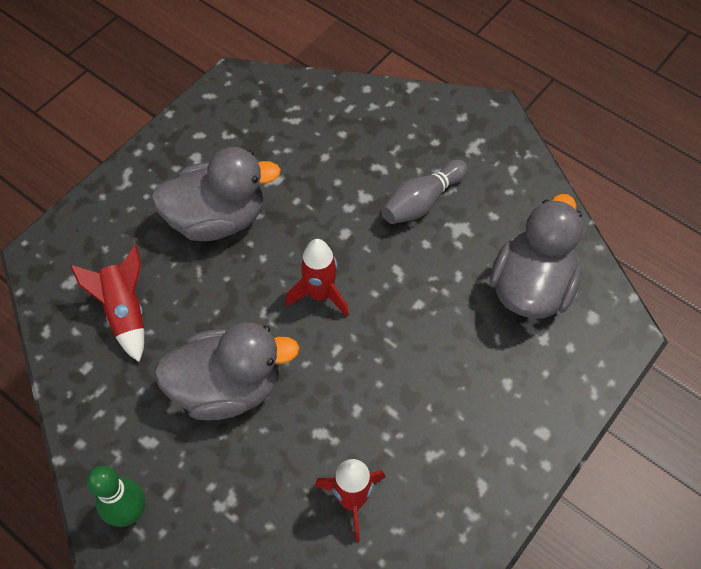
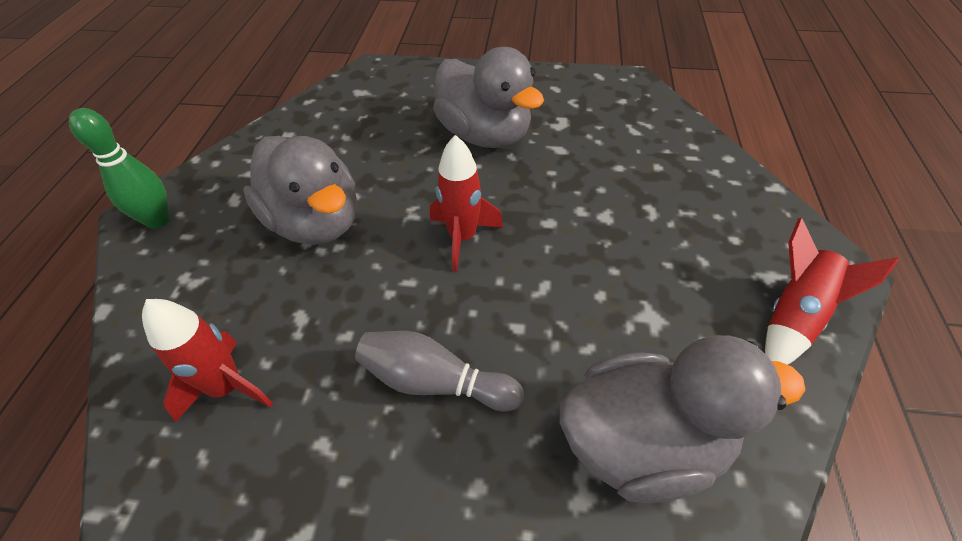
camera: 60 degrees right, 10 degrees down
red rocket [70,245,144,362] -> red rocket moved to [765,218,899,365]
grey bowling pin [382,160,468,224] -> grey bowling pin moved to [355,331,524,411]

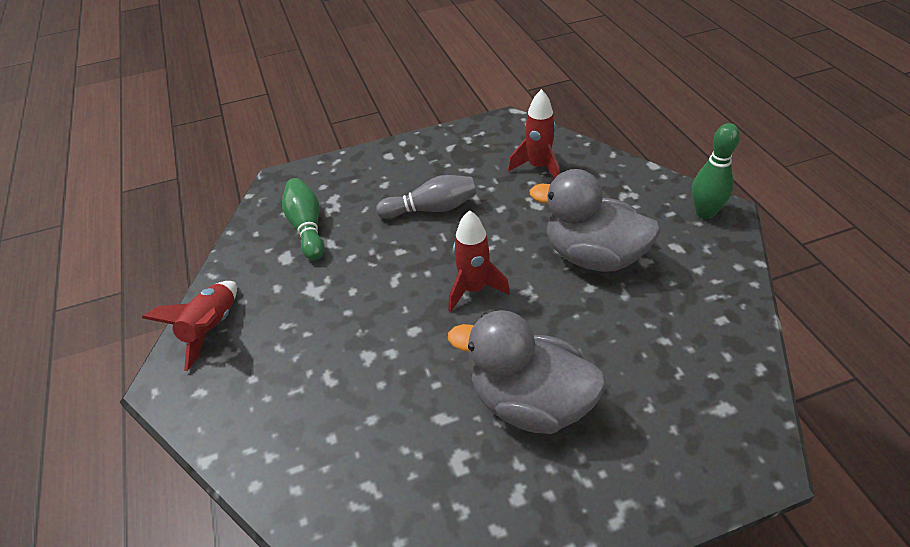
camera: 155 degrees right, 5 degrees down
grey duck [559,335,806,503] -> green bowling pin [282,178,324,260]

